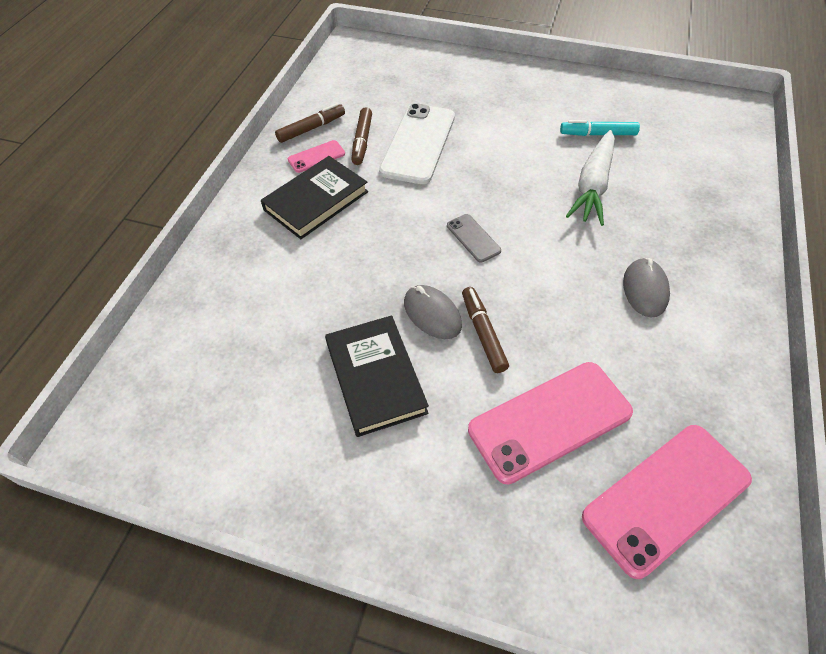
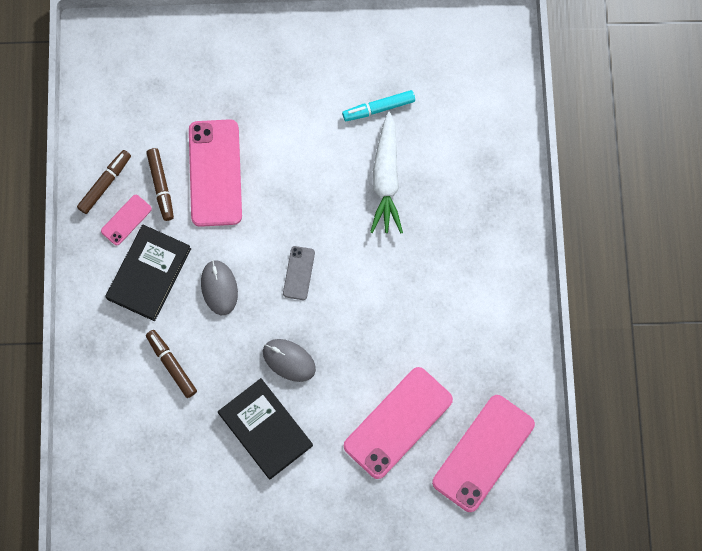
camera: 20 degrees left, 20 degrees up
white phone [379,103,455,184] -> pink phone [189,119,242,227]
grey phone [447,214,501,263] -> grey phone turned 60 degrees clockwise [283,246,315,300]
brown marker [462,287,509,373] -> brown marker moved to [146,330,197,398]
grey mouse [623,258,670,318] -> grey mouse moved to [201,260,238,315]

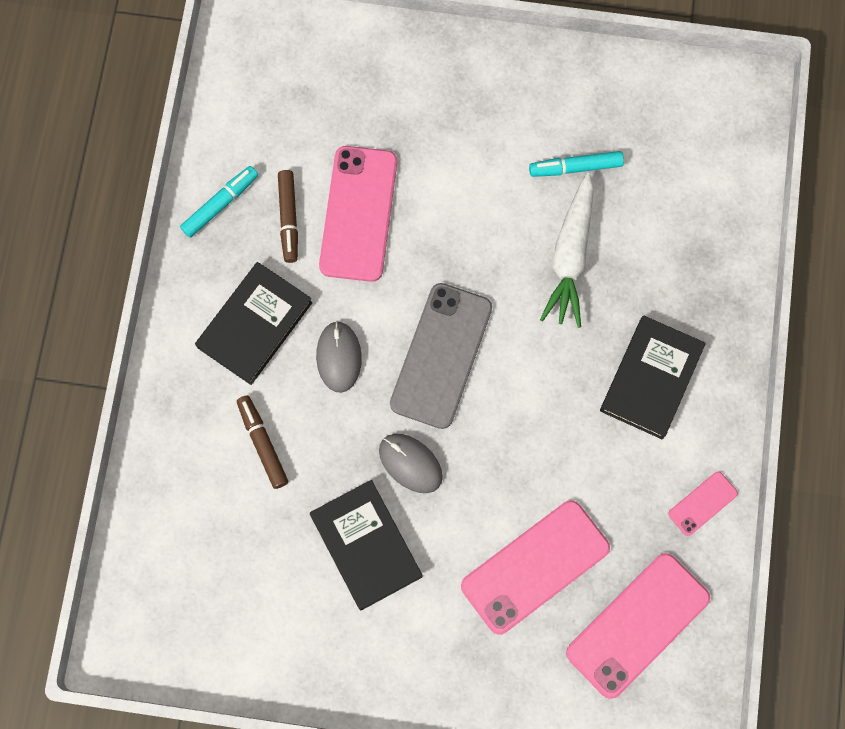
camera: 10 degrees right, 0 degrees up
brown marker [77,150,131,214] -> turquoise marker [180,166,258,238]
pink phone [101,195,152,245] -> pink phone moved to [668,472,738,536]
grey phone [283,246,315,300] -> grey phone [390,283,492,429], size x2.09
none -> black book [600,315,706,439]

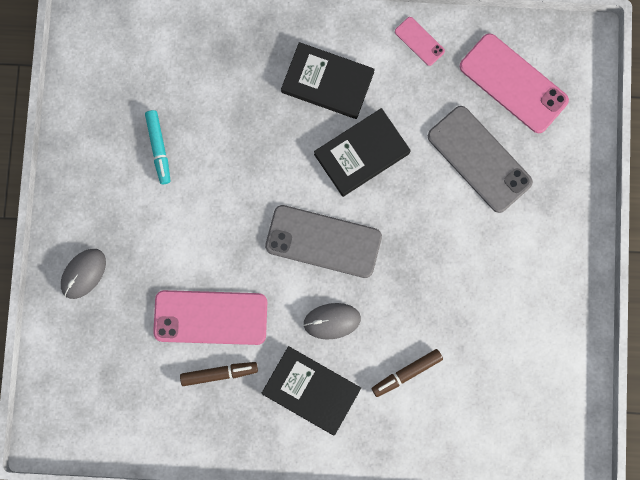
camera: 95 degrees left, 5 degrees up
turquoise marker [180,166,258,238] -> none
black book [310,480,423,610] -> black book moved to [314,108,411,197]
grey mouse [379,434,443,493] -> grey mouse moved to [61,249,106,299]
pink phone [461,500,610,635] -> grey phone [428,106,533,213]
white carrot [540,173,594,328] -> none

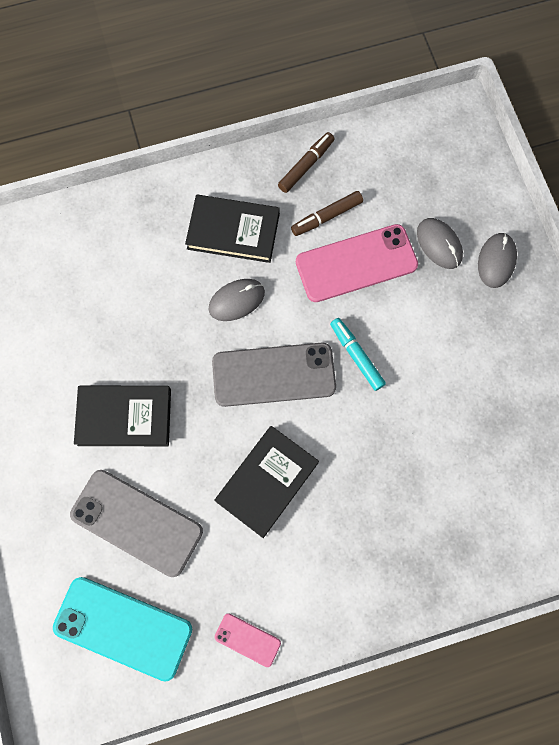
camera: 160 degrees right, 5 degrees down
turquoise marker [145,110,171,184] -> turquoise marker moved to [330,318,386,391]
black book [281,42,375,119] -> black book moved to [74,386,171,446]
brown marker [372,349,443,397] -> brown marker moved to [278,132,334,193]
pink phone [460,33,569,133] -> turquoise phone [53,577,192,682]
none -> grey mouse [417,218,463,269]

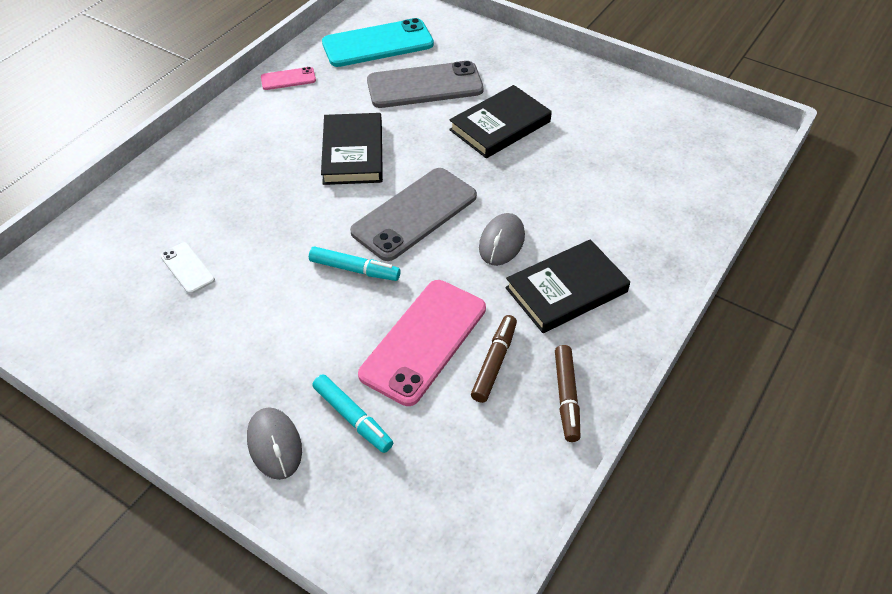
camera: 140 degrees right, 25 degrees down
grey mouse [417,218,463,269] -> turquoise marker [312,374,393,453]
none -> white phone [160,242,215,294]

